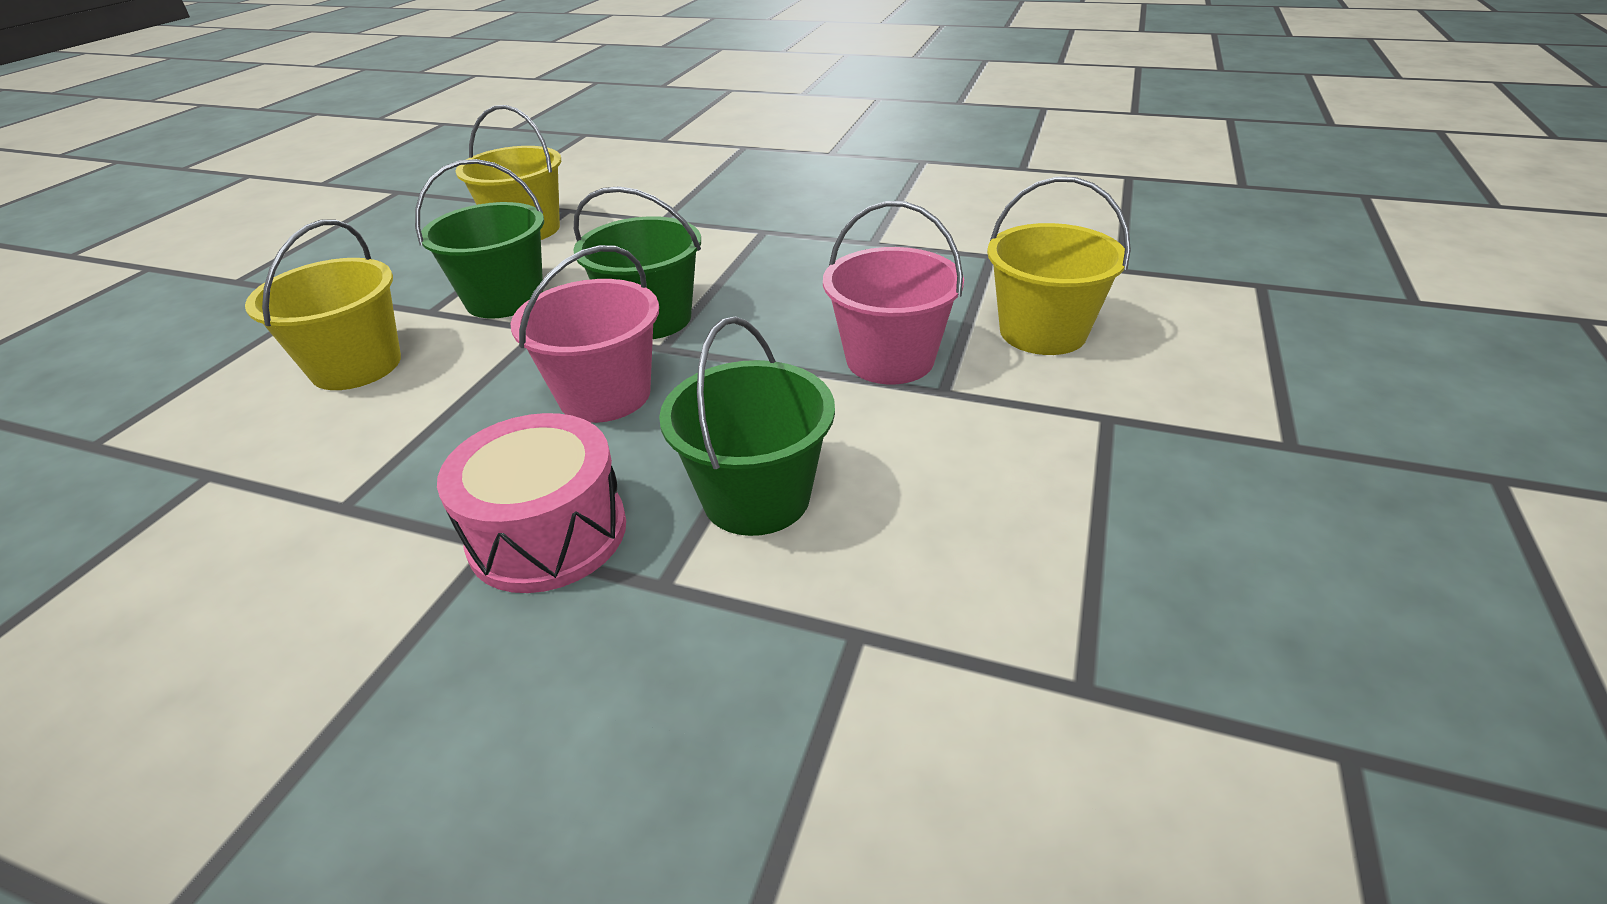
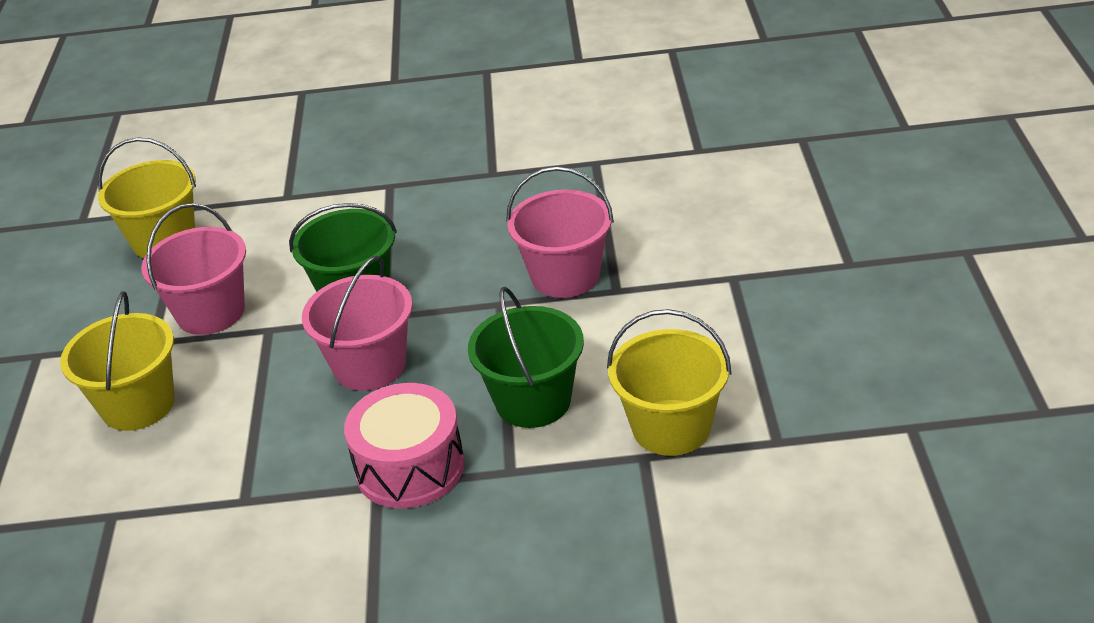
camera: 20 degrees left, 0 degrees up
green bucket [415,159,544,319] -> pink bucket [141,203,246,335]
yellow bucket [987,177,1131,355] -> yellow bucket moved to [607,309,731,456]

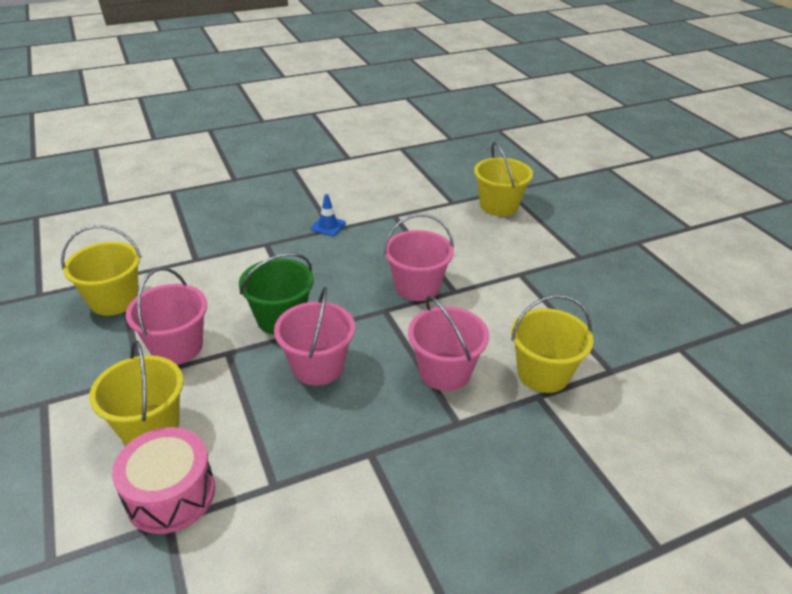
camera: 25 degrees left, 0 degrees up
pink drum [344,383,465,509] -> pink drum moved to [112,427,215,534]
green bucket [468,287,584,428] -> pink bucket [408,296,489,391]
none -> blue traffic cone [311,194,346,236]
none -> yellow bucket [474,142,533,216]

